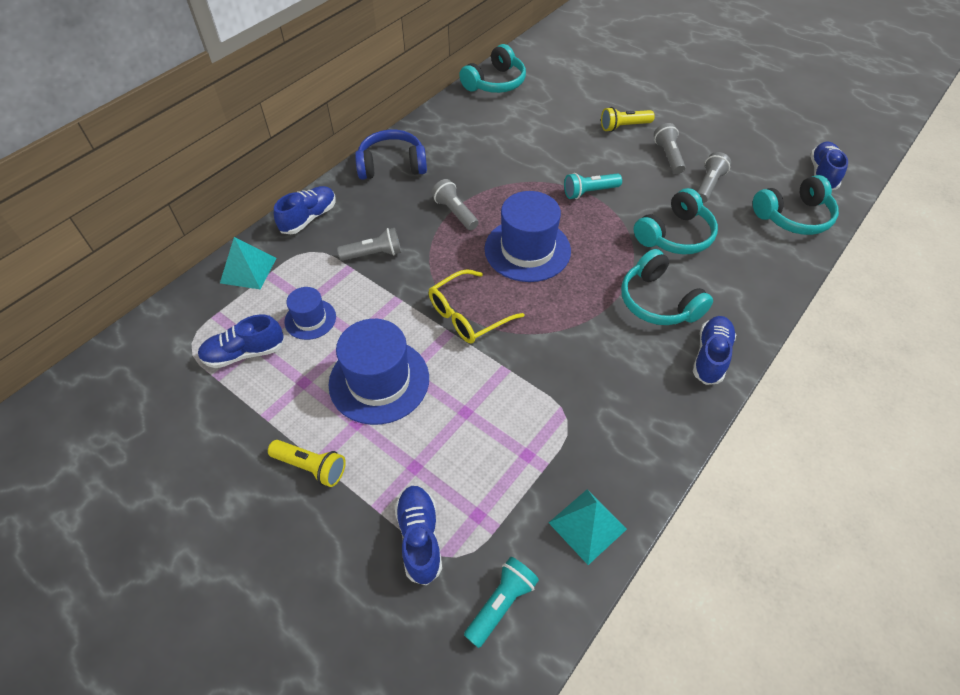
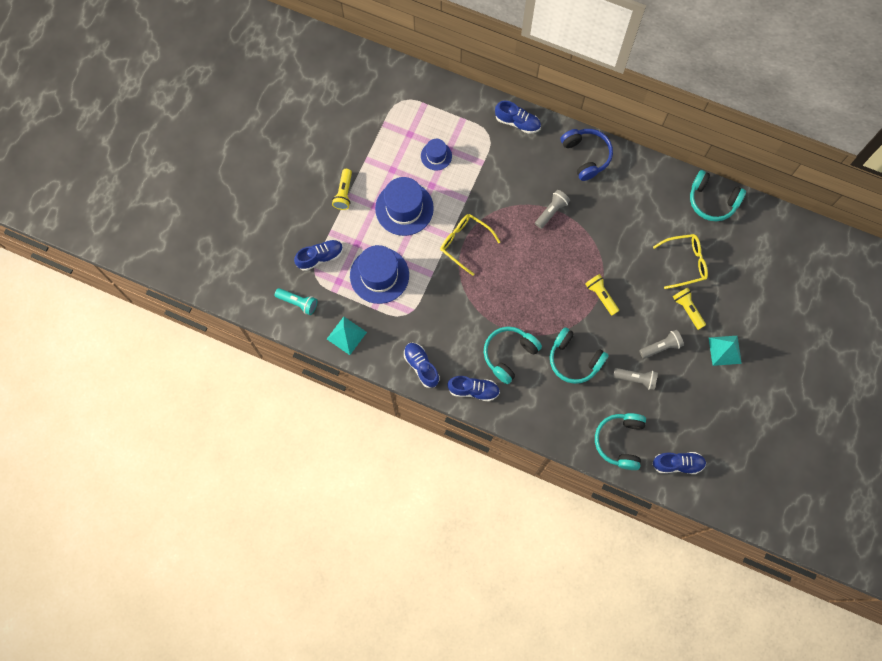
camera: 75 degrees right, 20 degrees up
blue shoe [198,315,284,368] -> blue shoe moved to [404,343,440,388]
turquoise pyramid [220,237,276,290] -> turquoise pyramid moved to [709,336,742,366]
grey flashlight [337,228,401,261] -> none
blue hat [485,191,571,282] -> blue hat moved to [350,245,409,304]
turquoise flashlight [564,173,622,199] -> yellow flashlight [585,274,619,315]
turquoise headphones [753,175,839,235] -> turquoise headphones turned 45 degrees clockwise [595,413,646,470]
none -> yellow glasses [653,234,708,289]

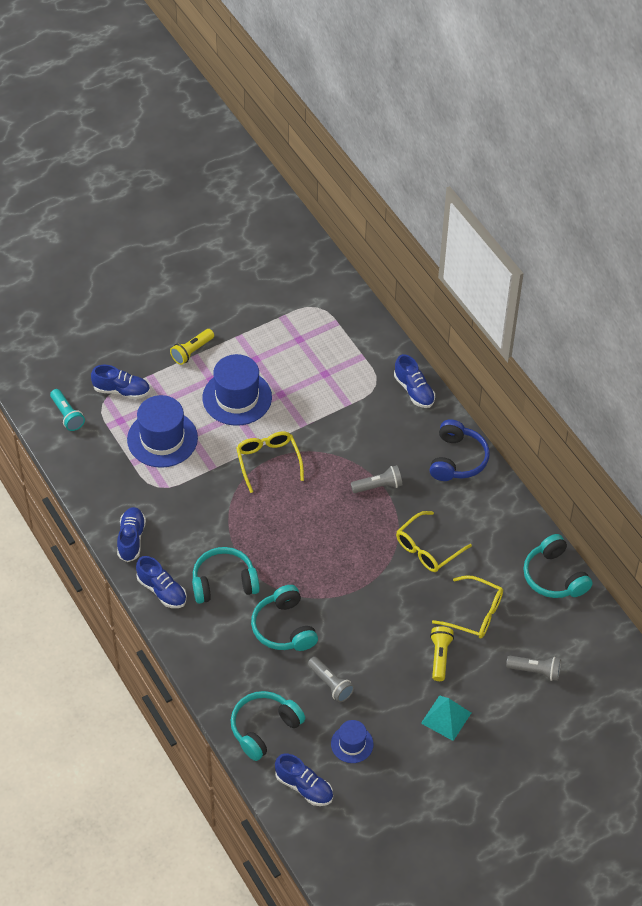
camera: 35 degrees right, 20 degrees down
turquoise pyramid [327,317,367,355] -> none
blue hat [421,139,452,170] -> blue hat moved to [331,720,374,763]
yellow flashlight [585,274,619,315] -> none
grey flashlight [639,330,684,359] -> grey flashlight moved to [506,656,561,681]
none -> yellow glasses [396,511,472,572]

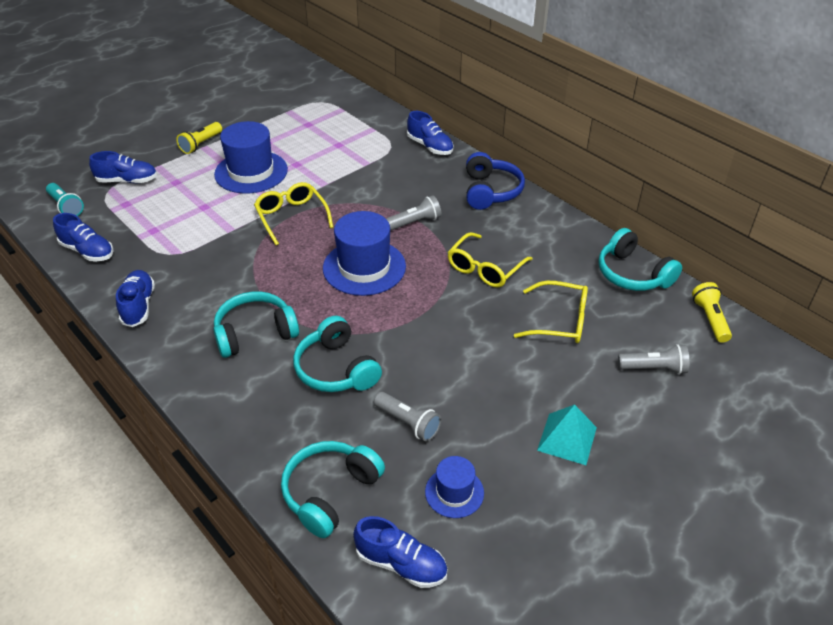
camera: 10 degrees left, 10 degrees down
blue hat [127,395,198,468] -> blue hat moved to [323,211,406,296]
blue shoe [136,556,187,608] -> blue shoe moved to [53,213,114,262]
yellow flashlight [430,626,454,681] -> yellow flashlight moved to [692,282,732,343]

